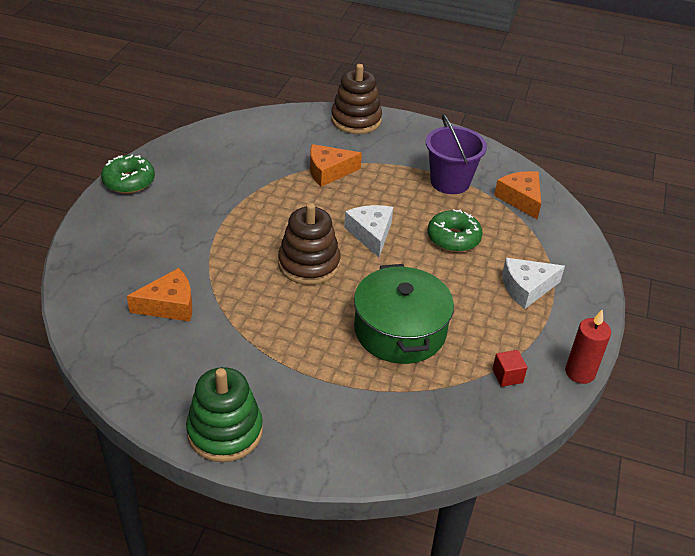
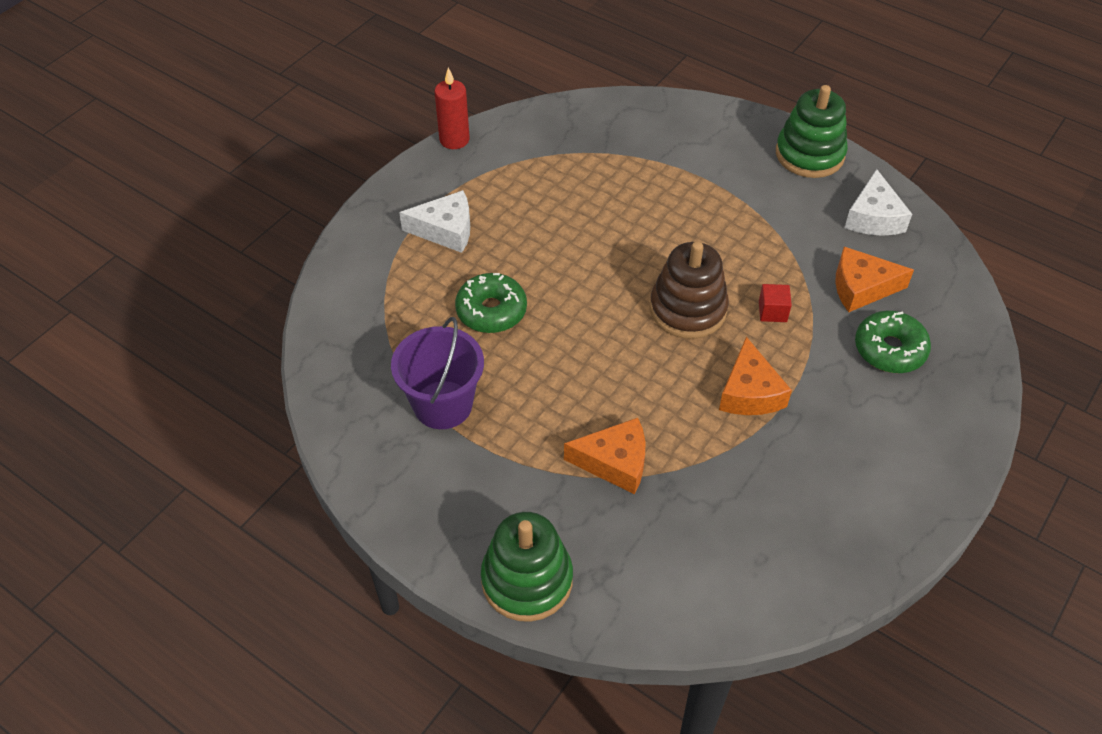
camera: 160 degrees left, 10 degrees up
green donut [101,155,155,193] -> green donut moved to [855,311,931,373]
brown stacking toy [331,64,382,134] -> green stacking toy [481,512,573,622]
white cheese [344,205,393,257] -> white cheese moved to [844,169,912,236]
green pot [354,264,454,364] -> none
red cube [492,350,527,387] -> red cube moved to [759,284,792,322]
orange cheese [494,171,541,219] -> orange cheese moved to [719,337,792,415]

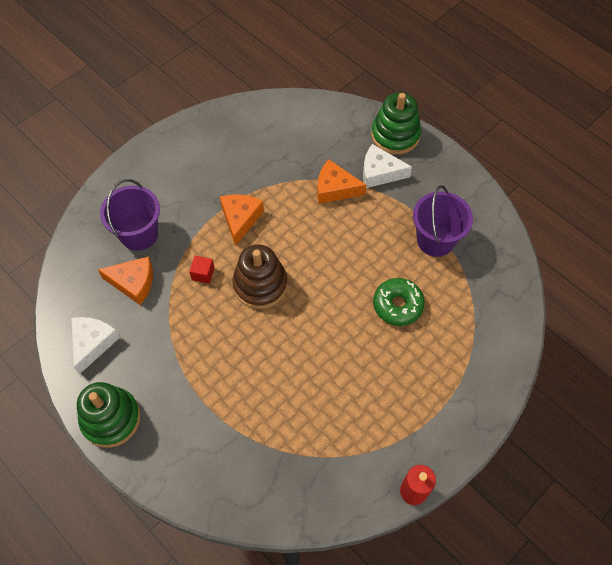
camera: 170 degrees left, 10 degrees up
white cheese [399,190,470,253] -> white cheese moved to [363,144,412,188]
green donut [855,311,931,373] -> purple bucket [100,179,160,251]

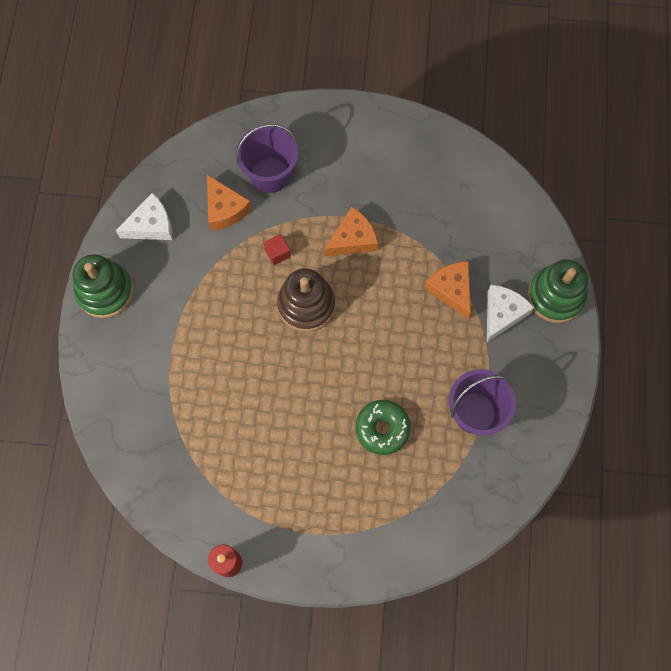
camera: 50 degrees right, 10 degrees up
white cheese [363,144,412,188] -> white cheese turned 60 degrees clockwise [487,285,534,342]

